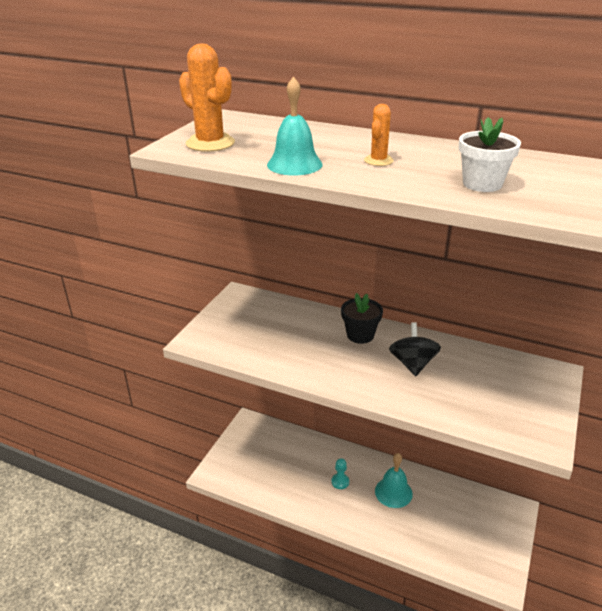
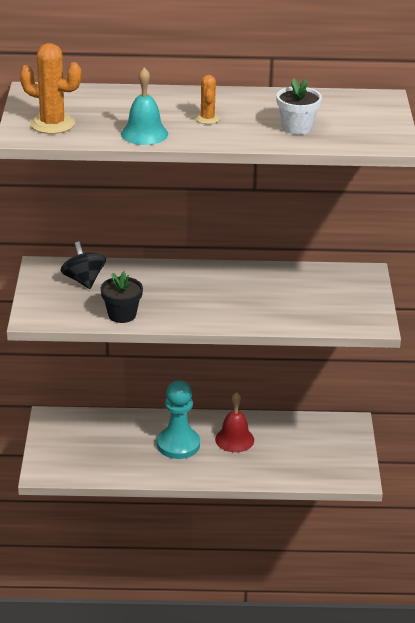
camera: 25 degrees left, 0 degrees up
turquoise pawn [332,458,349,489] -> turquoise pawn [157,380,200,459], size x2.27
black flower pot [341,293,383,344] -> black flower pot moved to [101,271,143,323]
turquoise bell [375,453,413,508] -> red bell [215,392,254,452]
black spinning top [389,322,441,376] -> black spinning top moved to [60,242,106,289]

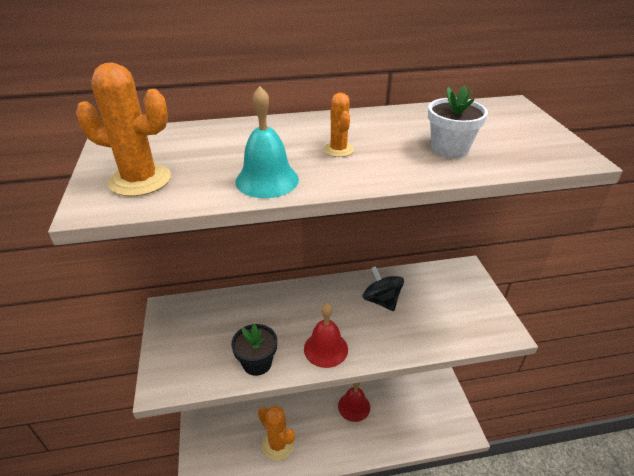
camera: 10 degrees left, 5 degrees up
black spinning top [60,242,106,289] -> black spinning top moved to [362,266,404,311]
turquoise pawn [157,380,200,459] -> none
none -> orange cactus [258,405,295,460]
none -> red bell [304,303,348,368]

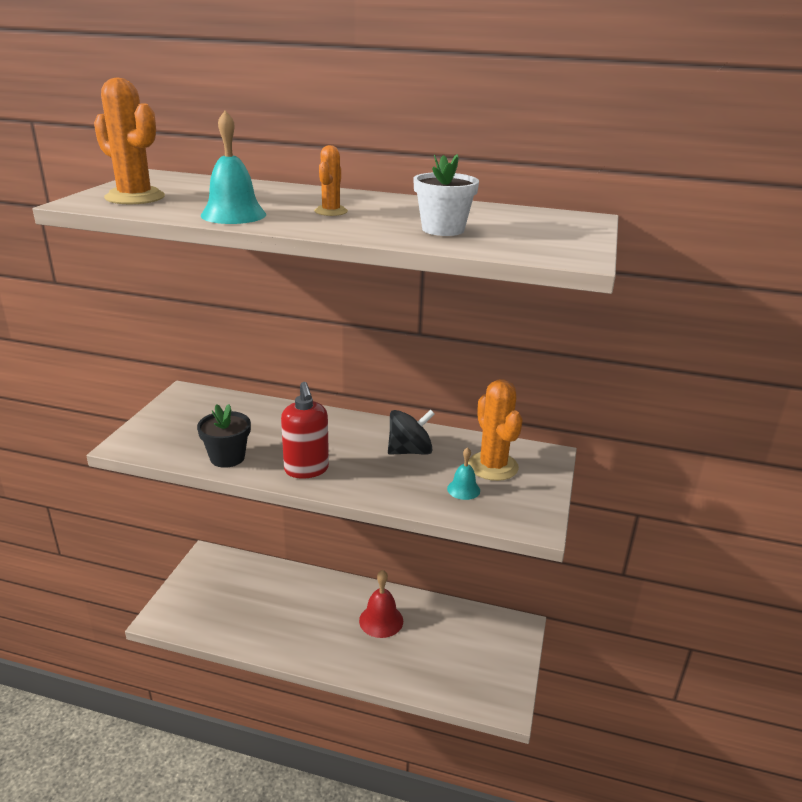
camera: 25 degrees right, 10 degrees down
orange cactus [258,405,295,460] -> orange cactus moved to [468,379,523,481]
red bell [304,303,348,368] -> red soap dispenser [281,382,329,479]
black spinning top [362,266,404,311] -> black spinning top turned 75 degrees clockwise [388,409,435,455]
none -> turquoise bell [447,447,480,500]

